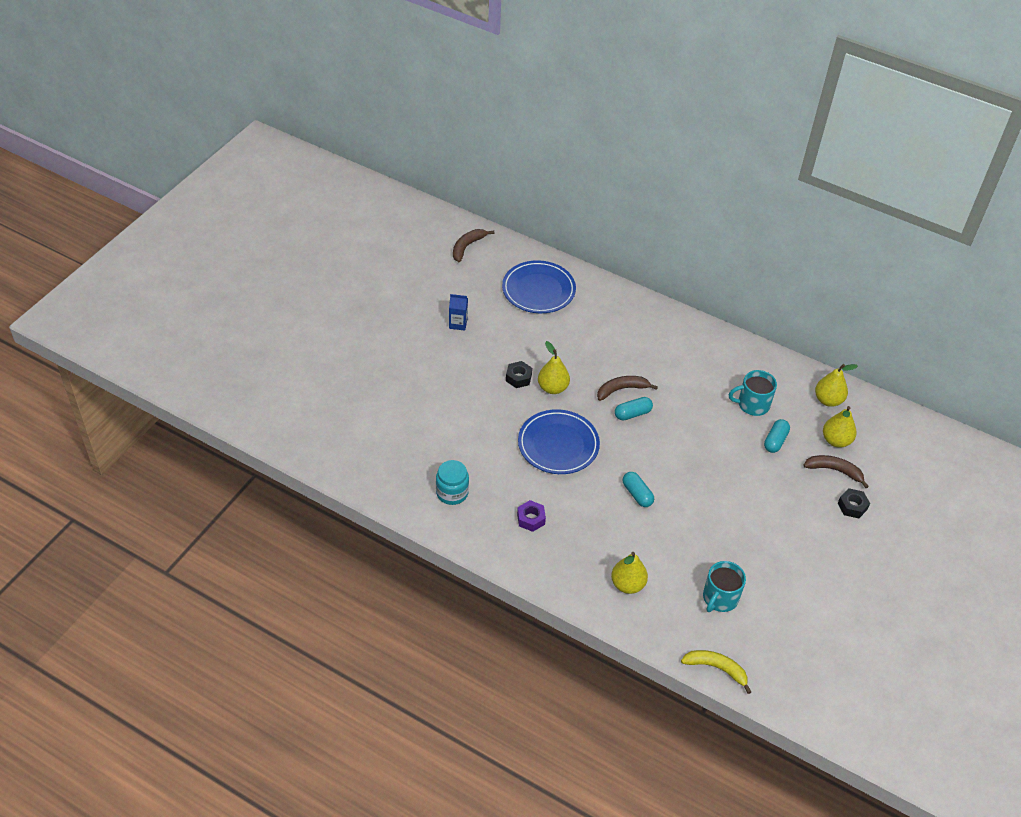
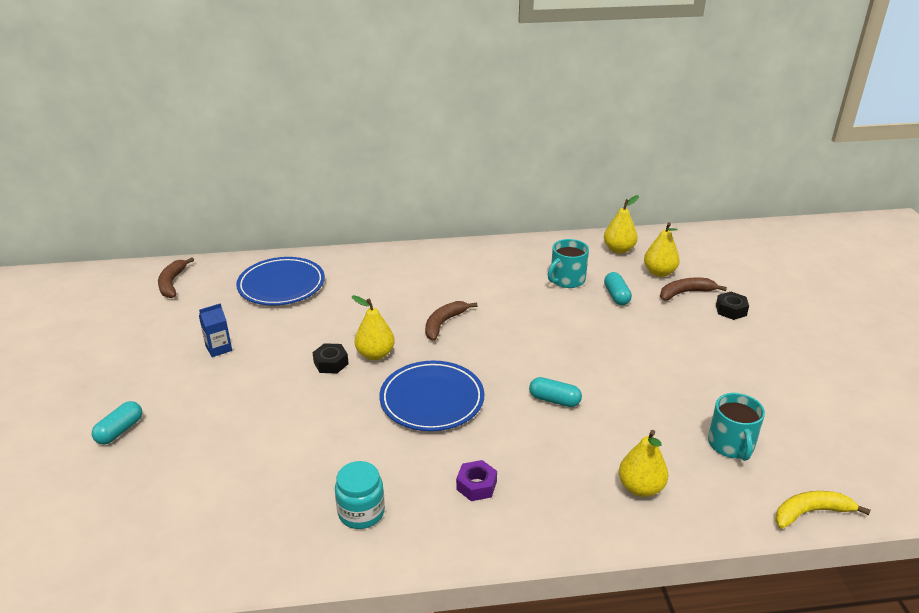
camera: 35 degrees left, 15 degrees down
turquoise capsule [615,397,653,420] -> turquoise capsule moved to [92,401,142,445]

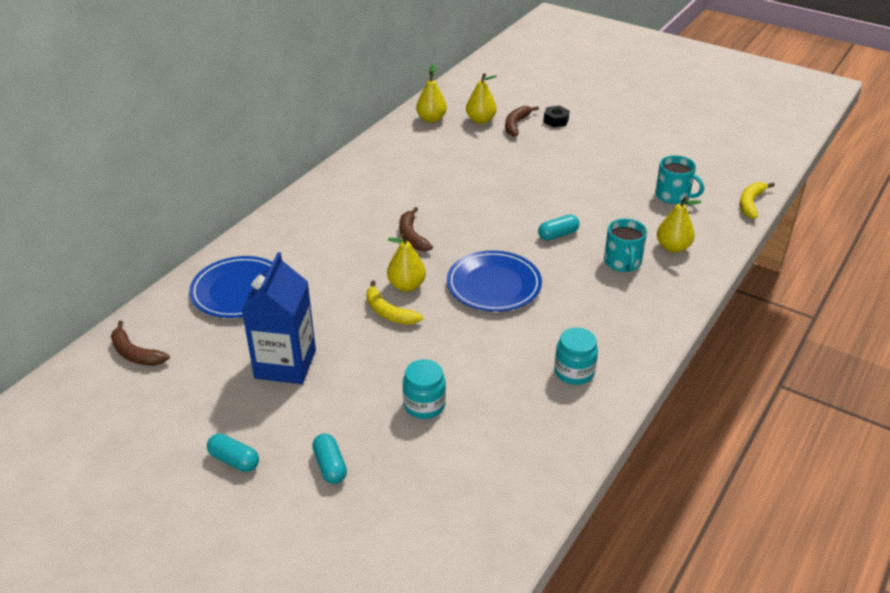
camera: 50 degrees left, 5 degrees up
blue carton [199,303,232,357] -> blue carton [242,252,316,384], size x2.21
black nut [312,343,349,373] -> yellow banana [366,281,423,325]
purple nut [456,460,497,501] -> none
turquoise mug [548,239,589,288] -> turquoise mug moved to [604,219,647,272]
turquoise capsule [604,272,632,305] -> turquoise capsule moved to [207,434,259,472]
none -> turquoise jar [403,359,446,419]

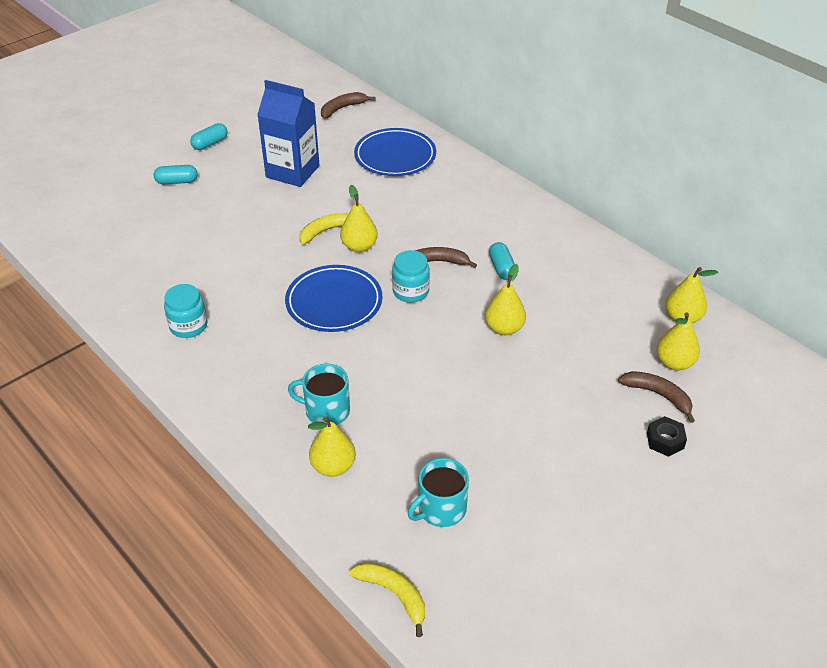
camera: 105 degrees right, 5 degrees up
turquoise jar [403,359,446,419] -> turquoise jar moved to [392,250,430,303]
turquoise capsule [538,214,580,241] -> turquoise capsule moved to [489,242,515,280]
none -> yellow pear [485,264,526,335]

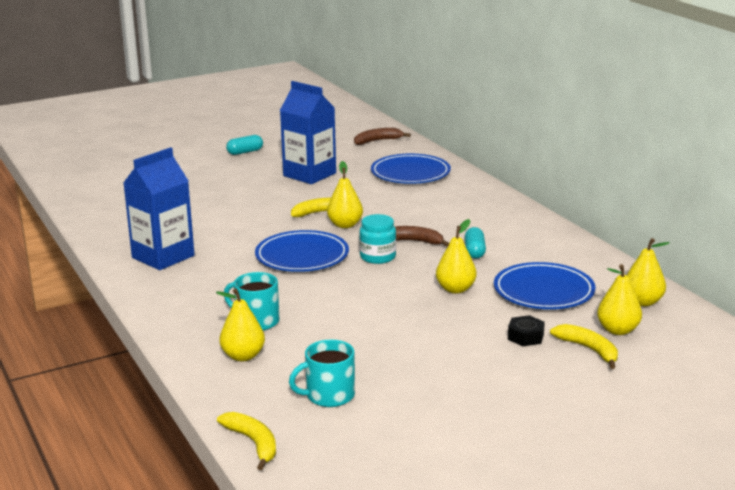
camera: 15 degrees right, 20 degrees down
turquoise capsule [153,165,198,184] -> none
turquoise jar [164,284,207,338] -> blue carton [123,147,195,270]
brown banana [618,371,695,423] -> yellow banana [550,324,618,369]
black nut [647,416,687,457] -> black nut moved to [508,315,545,346]
none -> blue plate [494,262,596,309]

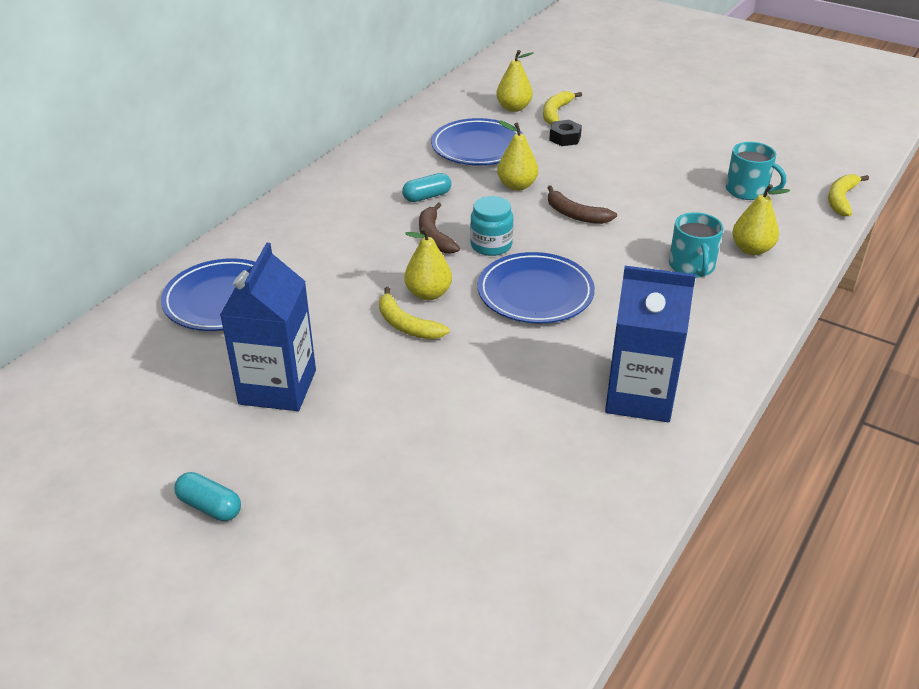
camera: 120 degrees left, 15 degrees up
brown banana [354,128,411,145] -> brown banana moved to [547,185,617,224]
yellow pear [626,238,670,306] -> none

